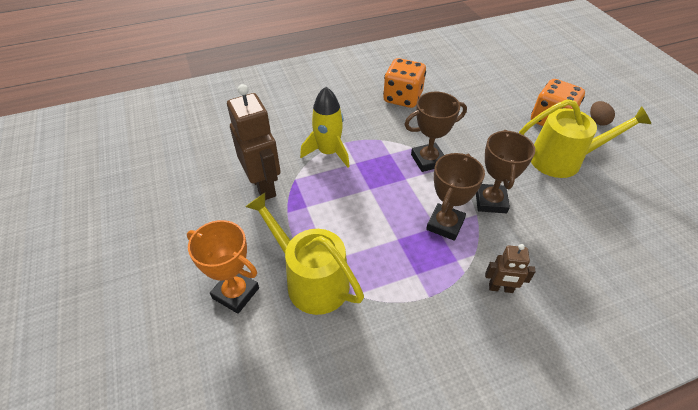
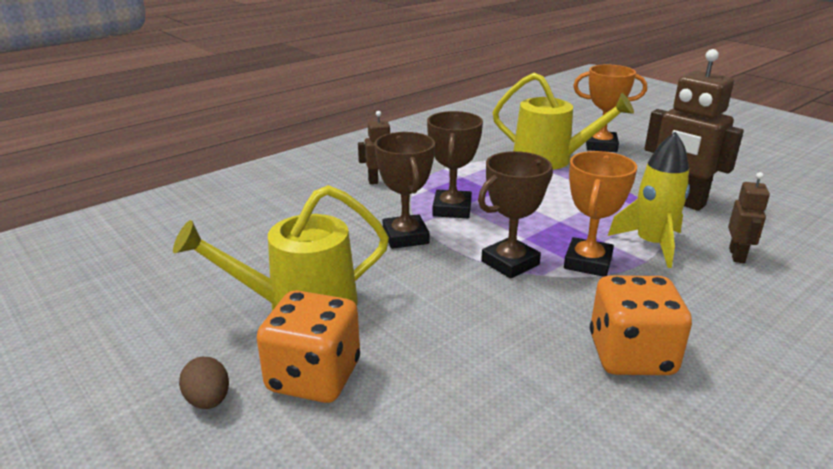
camera: 160 degrees right, 20 degrees down
none -> orange trophy [564,151,637,277]
none -> brown robot [728,172,770,263]

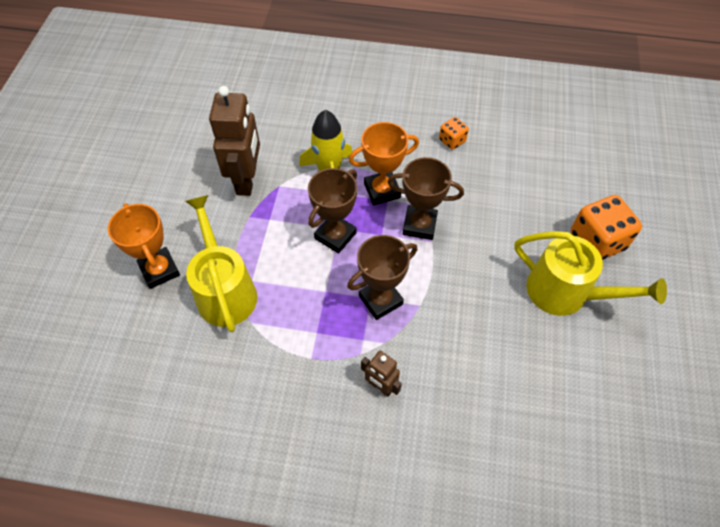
camera: 130 degrees left, 30 degrees up
brown egg [179,357,229,409] -> none
brown trophy [374,132,435,249] -> brown trophy moved to [308,168,357,253]
orange dice [590,275,692,375] -> orange dice [439,117,469,150], size x0.53
brown robot [728,172,770,263] -> none

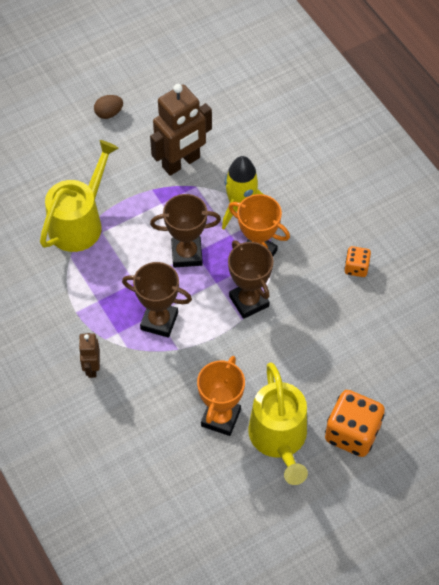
camera: 50 degrees right, 0 degrees up
orange trophy [108,203,180,289] -> orange trophy moved to [197,356,245,436]
none -> brown egg [94,95,123,119]

